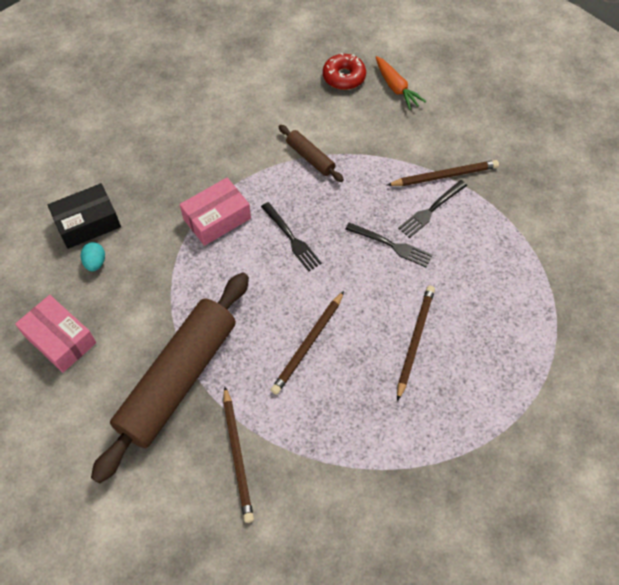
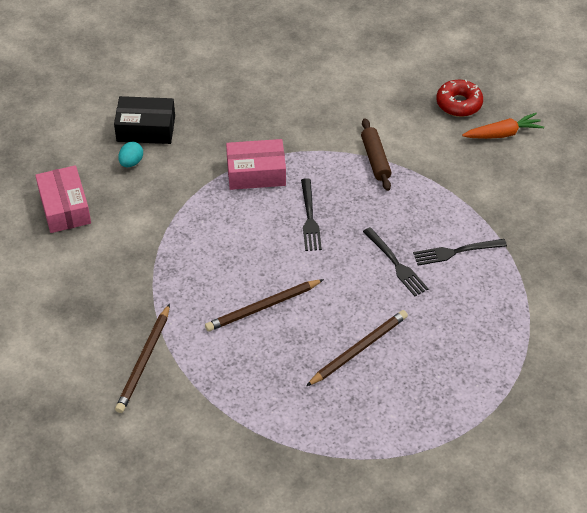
camera: 30 degrees right, 10 degrees down
brown rolling pin [91,273,249,484] -> none
orange carrot [376,56,427,110] -> orange carrot turned 105 degrees counterclockwise [462,113,544,139]
brown pencil [387,160,499,186] -> none

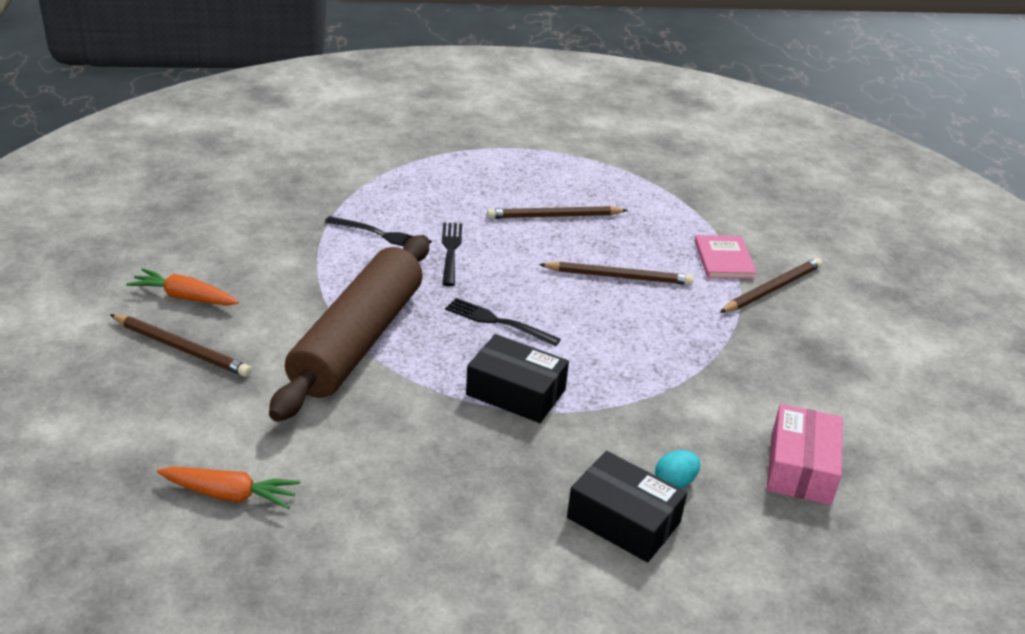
camera: 150 degrees left, 15 degrees down
pink box [226,139,286,190] -> black box [466,334,569,423]
black fork [301,178,322,251] -> black fork turned 90 degrees counterclockwise [445,298,561,346]
brown rolling pin [361,118,391,191] -> brown rolling pin [269,235,429,422], size x2.30
red donut [436,79,483,117] -> brown pencil [110,314,251,377]
none -> orange carrot [157,467,300,509]
none -> pink book [695,235,757,279]

